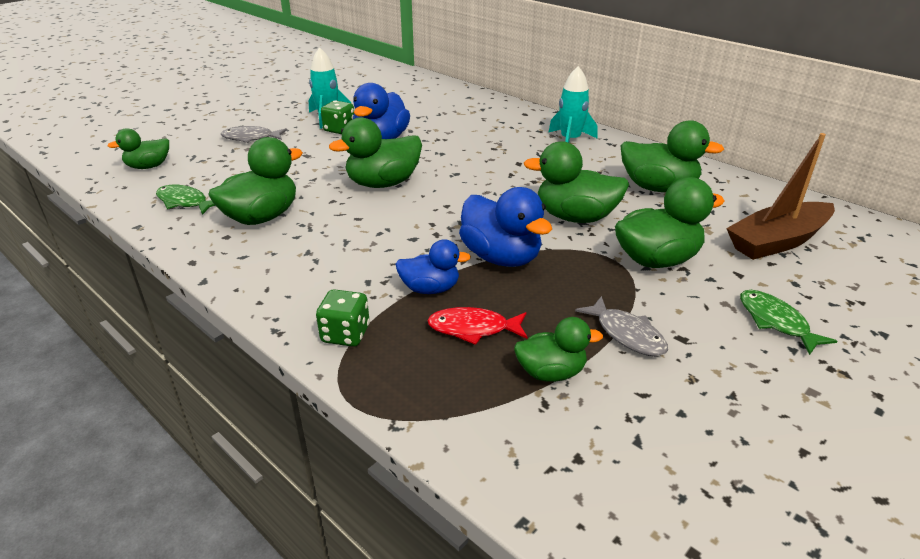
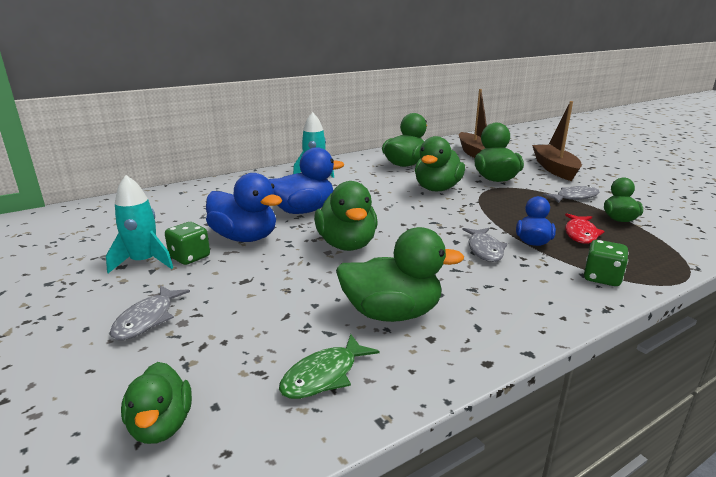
camera: 75 degrees left, 10 degrees down
green duck [208,137,303,225] -> green duck turned 120 degrees clockwise [336,227,464,322]
blue duck [459,187,552,267] -> blue duck moved to [269,147,344,214]
green fish [740,290,837,355] -> brown boat [532,101,582,181]
none -> grey fish [463,228,507,262]

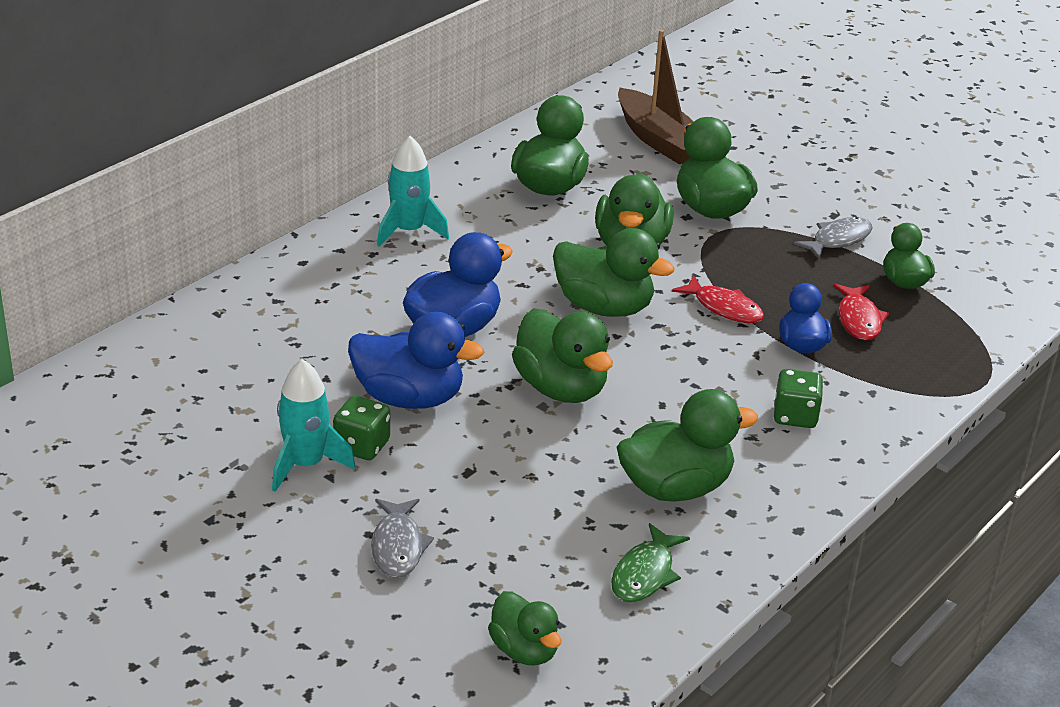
camera: 20 degrees left, 10 degrees up
grey fish [463,228,507,262] -> none
brown boat [532,101,582,181] -> none
green dice [584,240,629,286] -> green dice moved to [774,369,823,428]
none -> green duck [553,228,675,317]
none -> red fish [672,275,764,323]

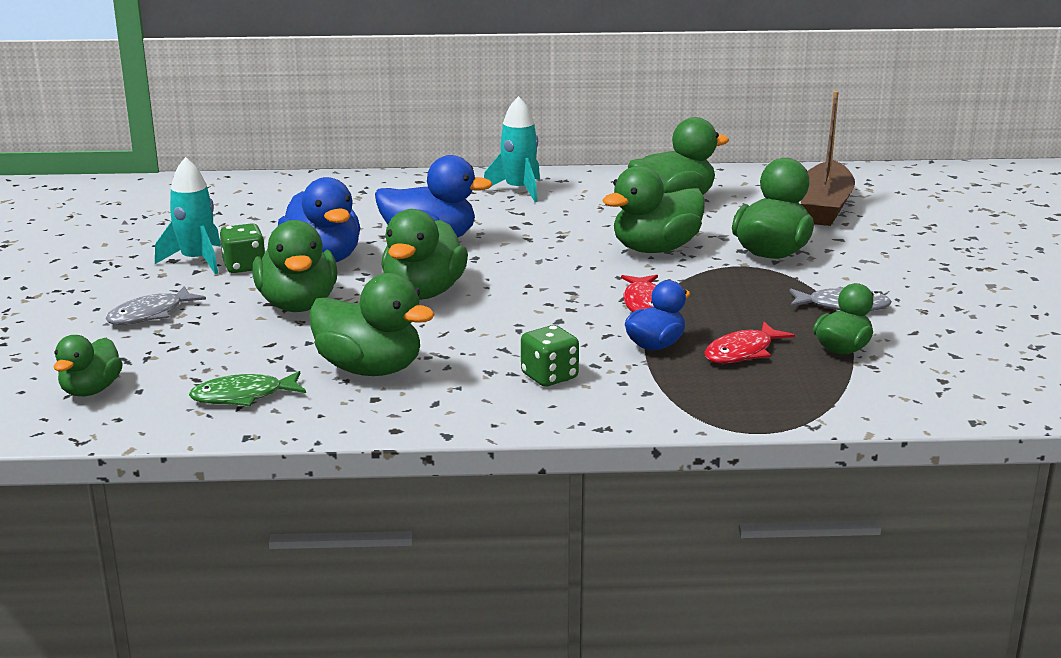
camera: 50 degrees right, 10 degrees down
green duck [553,228,675,317] -> green duck moved to [253,220,337,312]

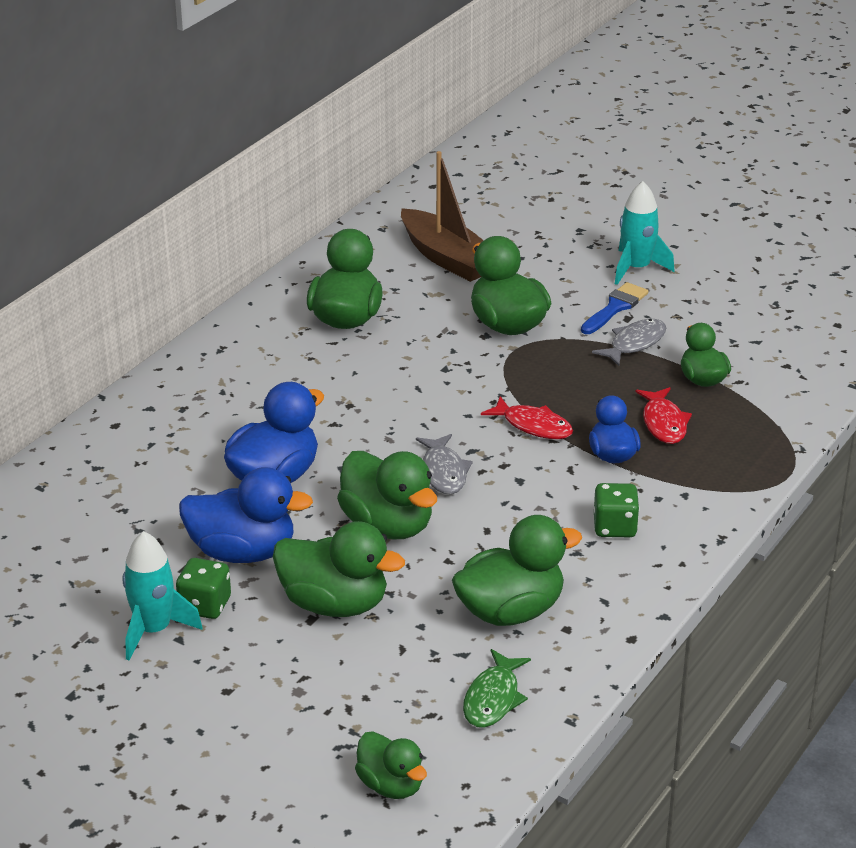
camera: 55 degrees left, 10 degrees up
grey fish [105,286,206,325] -> grey fish moved to [416,434,473,494]
turquoise rocket [484,96,540,202] -> turquoise rocket moved to [615,181,675,285]
green duck [602,166,705,253] -> none
none -> blue brush [581,282,649,334]

